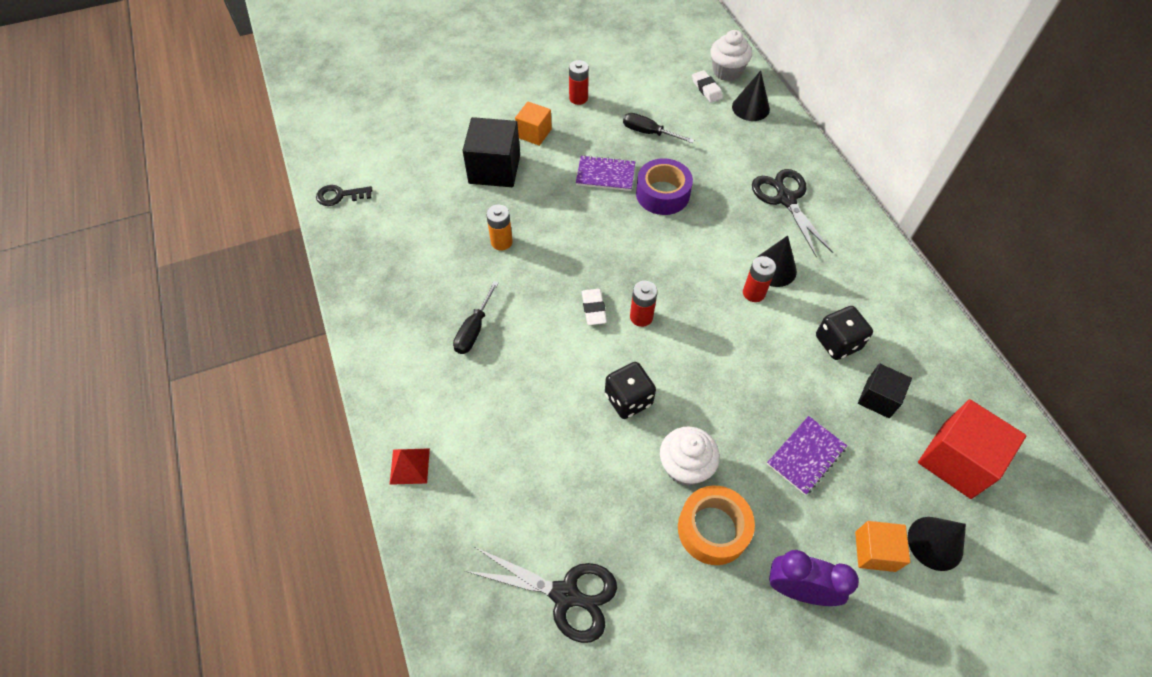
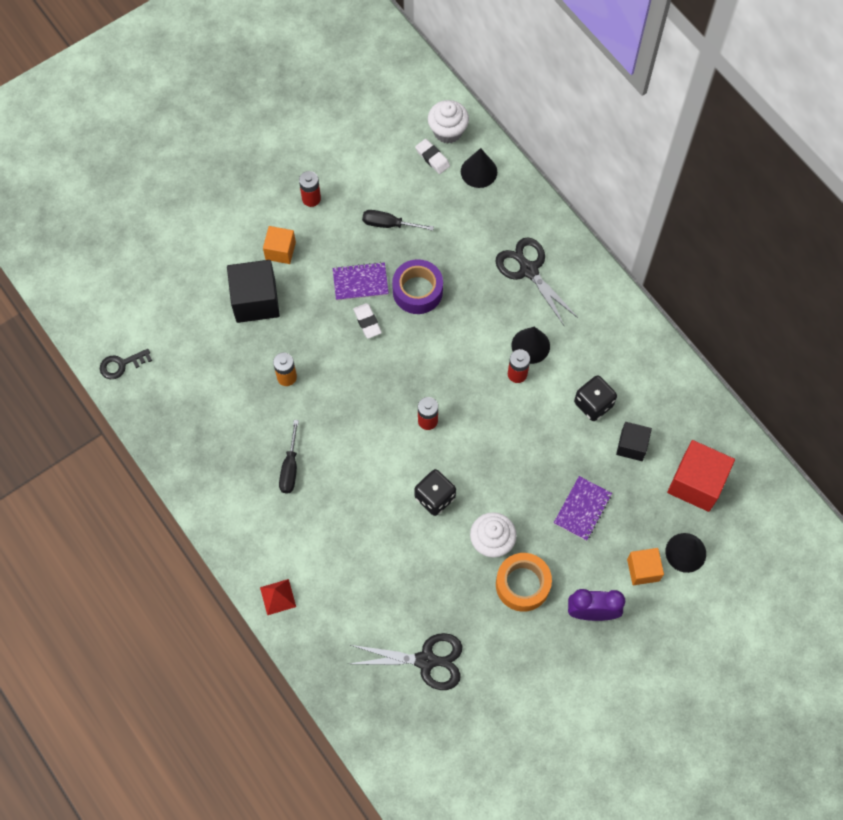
camera: 15 degrees left, 10 degrees up
white eraser [582,289,607,325] -> white eraser moved to [353,303,382,339]

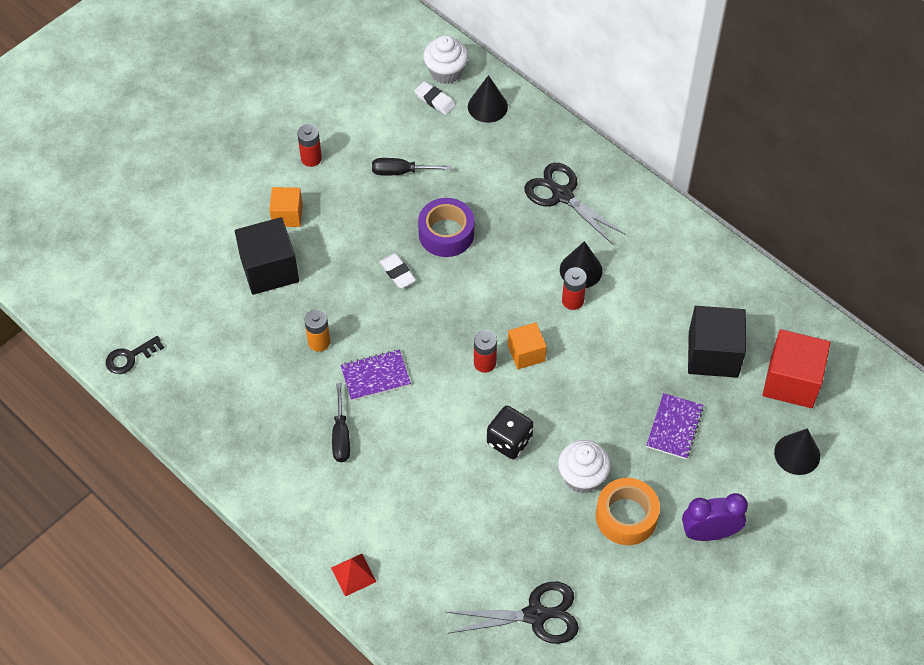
camera: 10 degrees left, 10 degrees down
purple notebook [333,262,389,301] -> purple notebook moved to [341,350,411,401]
black dice [574,375,617,421] -> none
black cube [616,422,652,461] -> black cube [688,306,746,378], size x1.68
orange cube [627,548,664,585] -> orange cube moved to [508,322,547,369]

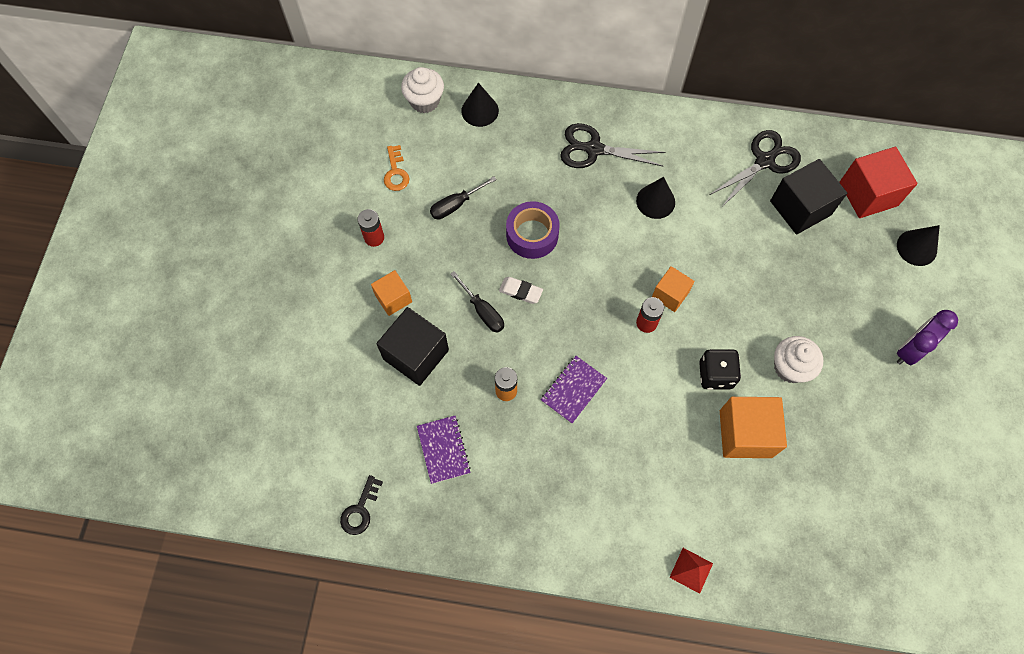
camera: 35 degrees left, 10 degrees up
black screwdriver [332,383,350,462] -> black screwdriver moved to [451,271,504,333]
white eraser [415,81,456,115] -> none
black scissors [446,582,579,644] -> black scissors moved to [709,130,801,208]
red battery [562,267,587,310] -> none
orange tape [596,478,660,545] -> none
purple notebook [646,393,704,459] -> purple notebook moved to [417,416,471,484]
none -> orange key [384,145,409,191]
none -> orange cube [720,397,787,458]

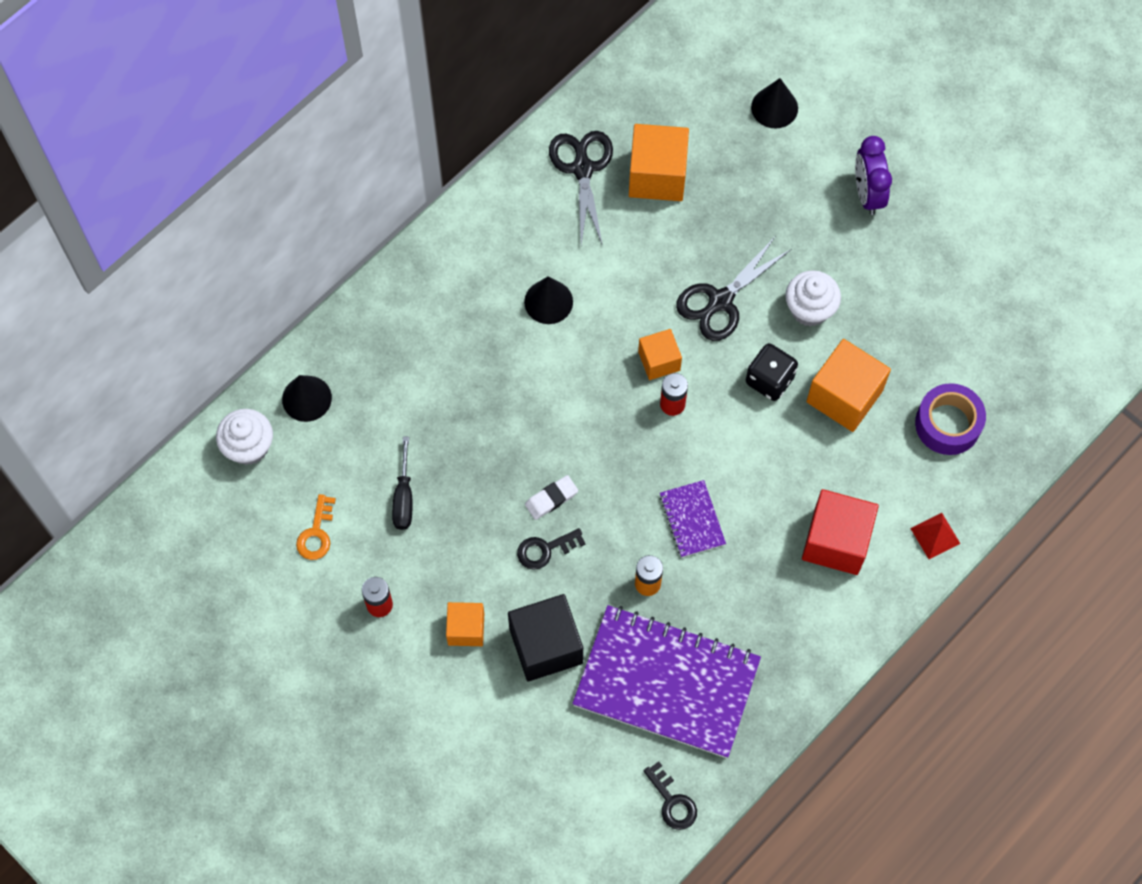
camera: 55 degrees left, 0 degrees up
orange key [384,145,409,191] -> orange key turned 75 degrees clockwise [296,494,336,560]
purple notebook [417,416,471,484] -> purple notebook [572,605,761,758], size x2.24
black screwdriver [451,271,504,333] -> black key [517,528,586,570]
purple tape [506,201,560,259] -> purple tape moved to [915,383,986,455]
black scissors [560,123,666,168] -> black scissors moved to [676,237,791,341]
black cube [770,159,847,234] -> orange cube [629,124,689,201]
red cube [839,147,918,218] -> red cube moved to [802,489,879,575]

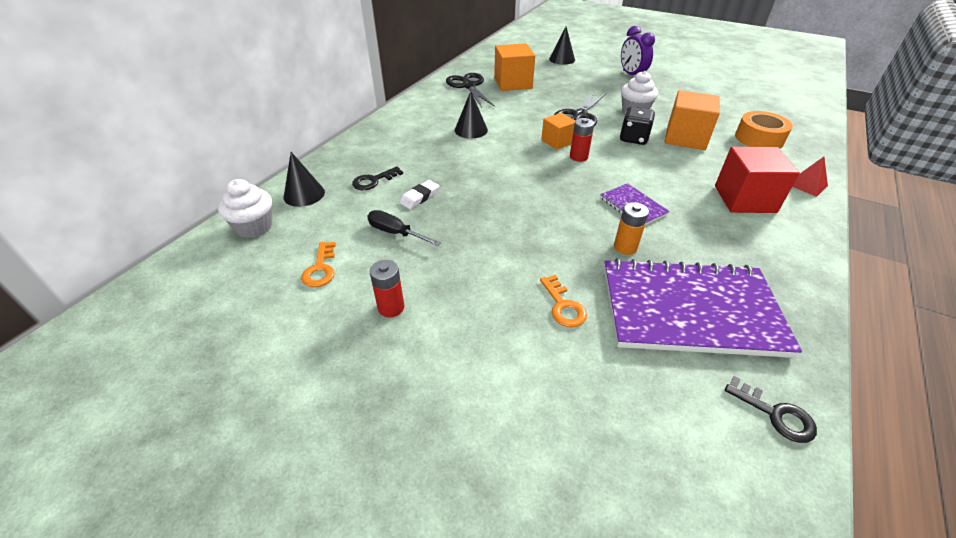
camera: 15 degrees left, 25 degrees down
black screwdriver [392,437,412,530] -> black screwdriver turned 135 degrees clockwise [367,210,441,246]
orange cube [446,602,484,646] -> none
black cube [508,594,583,682] -> orange key [540,275,587,327]
black key [517,528,586,570] -> black key moved to [352,166,403,190]
white eraser [525,475,578,520] -> white eraser moved to [399,180,439,209]
purple tape [915,383,986,455] -> orange tape [735,111,793,149]

